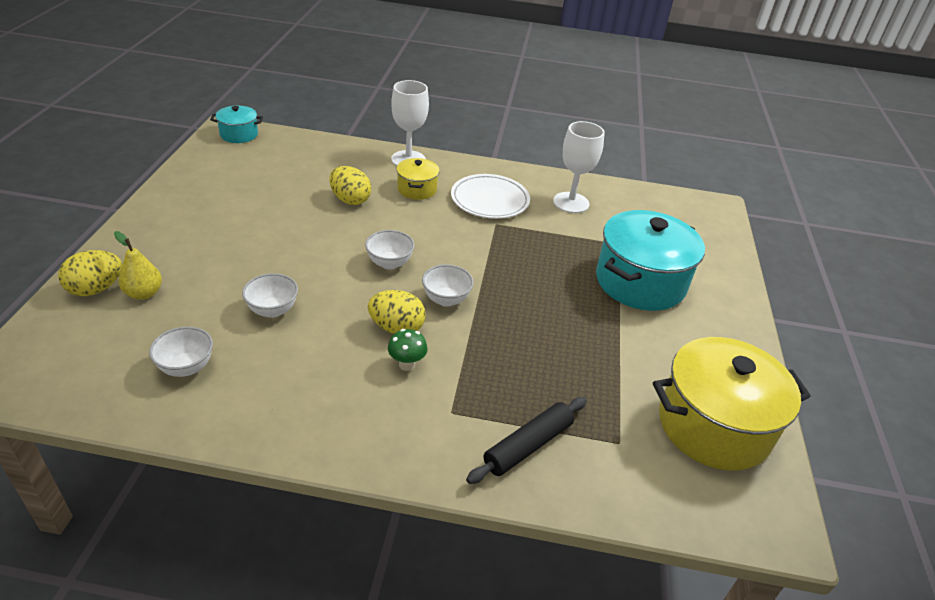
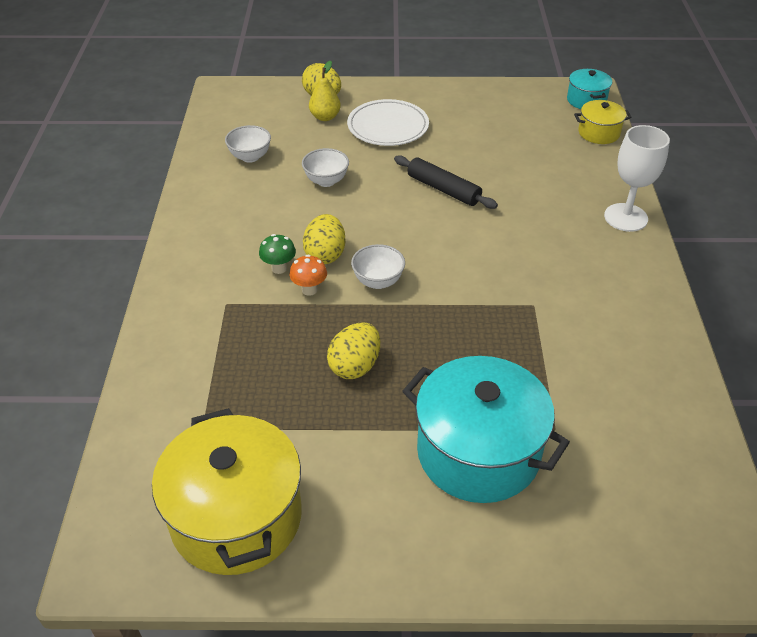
camera: 85 degrees right, 5 degrees up
yellow egg [329,166,371,205] -> yellow egg moved to [327,323,380,379]
white bowl [365,230,415,270] -> none
yellow pot [396,158,439,200] -> yellow pot moved to [574,100,632,144]
white plate [451,174,530,219] -> white plate moved to [347,99,429,146]
black rolling pin [466,397,587,484] -> black rolling pin moved to [394,155,498,209]
white goblet [553,121,605,213] -> none
none -> orange mushroom [289,255,327,296]

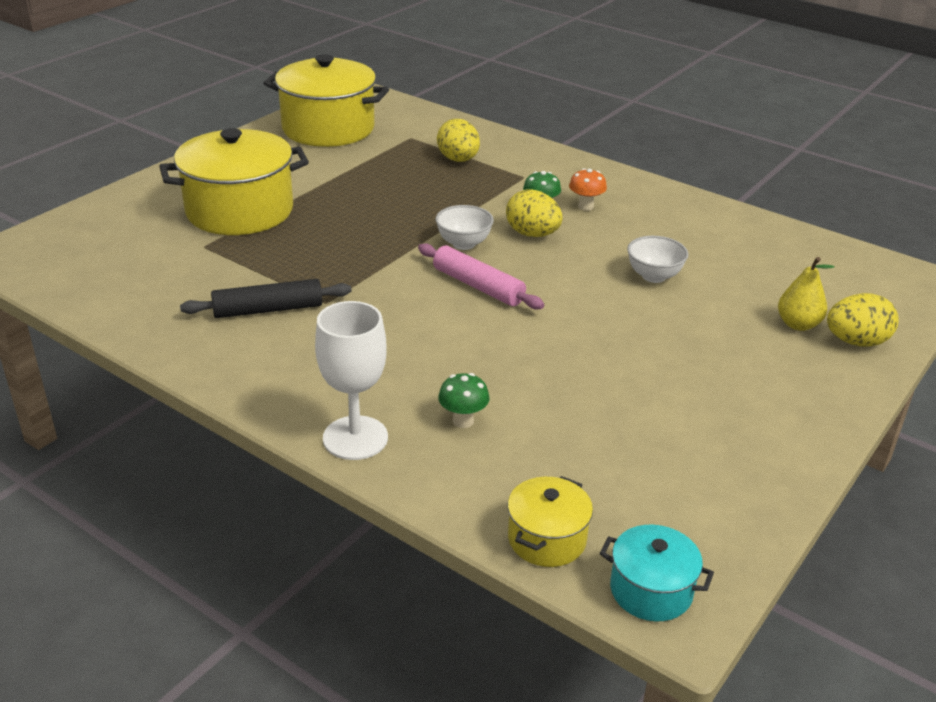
camera: 125 degrees right, 10 degrees down
white bowl [225,125,271,163] -> none
orange mushroom [289,255,327,296] -> orange mushroom moved to [569,168,607,211]
yellow egg [327,323,380,379] -> yellow egg moved to [437,119,480,162]
white plate [347,99,429,146] -> none
black rolling pin [394,155,498,209] -> black rolling pin moved to [180,279,352,318]
turquoise pot [402,356,570,503] -> yellow pot [159,128,309,235]
none -> pink rolling pin [418,243,544,309]
none -> green mushroom [438,373,489,428]

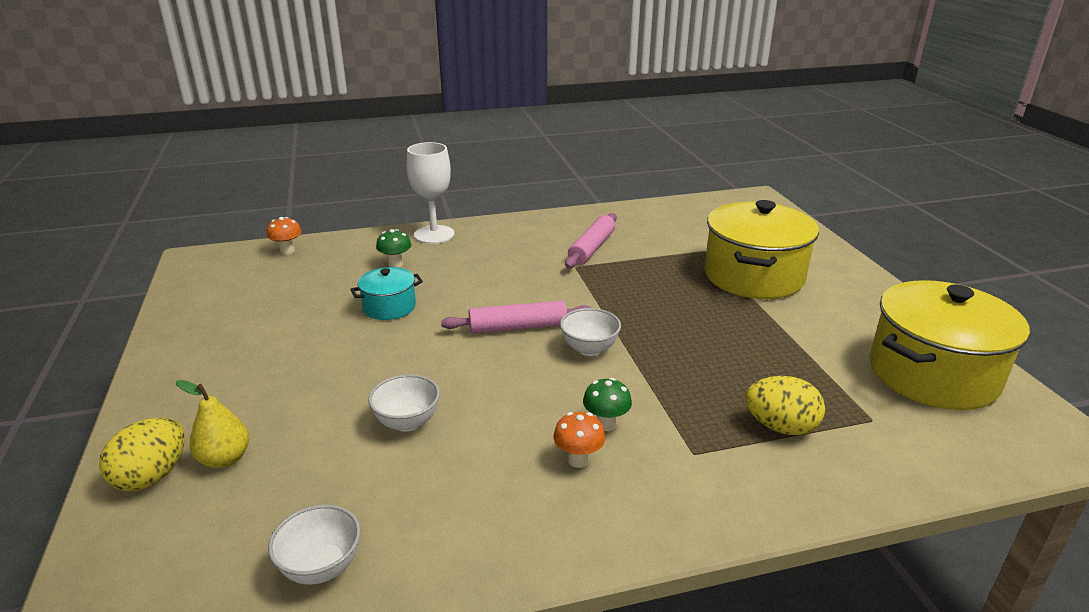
camera: 130 degrees right, 5 degrees down
black rolling pin [180,279,352,318] -> pink rolling pin [565,213,617,268]
yellow egg [506,190,563,237] -> none
yellow pot [508,476,593,567] -> orange mushroom [267,217,302,255]
turquoise pot [600,525,714,621] -> turquoise pot moved to [350,267,423,320]
none -> white bowl [268,505,360,585]

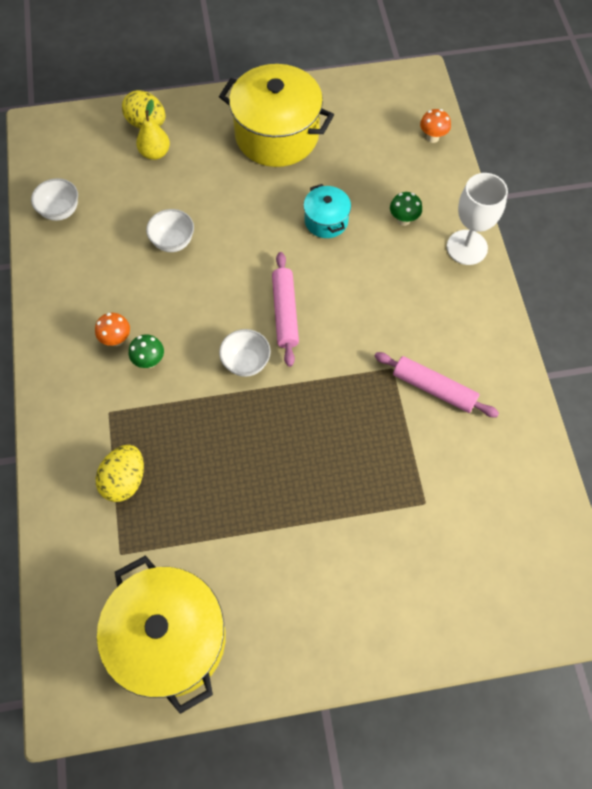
camera: 95 degrees right, 35 degrees up
yellow pot [704,200,819,299] -> yellow pot moved to [219,64,334,167]

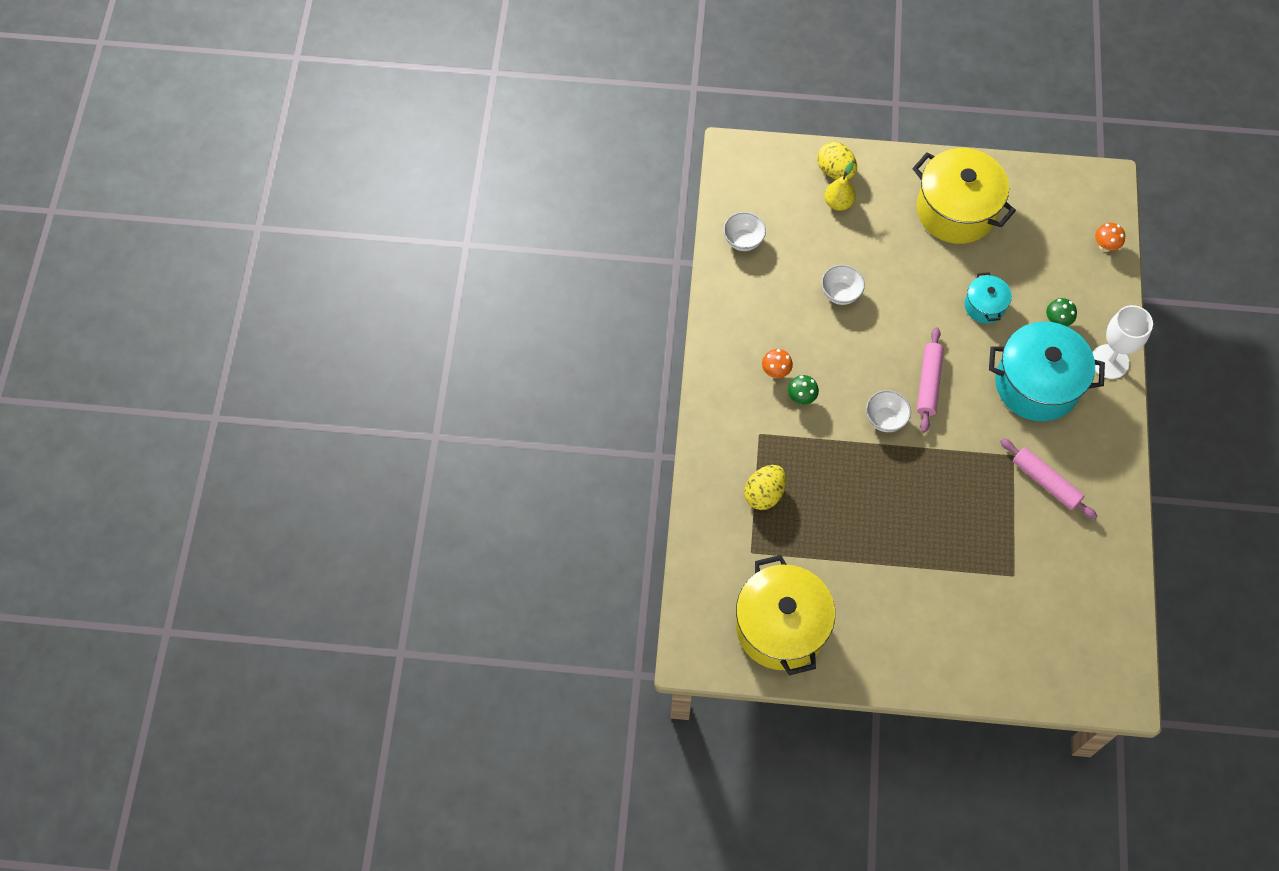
camera: 15 degrees right, 0 degrees up
none -> turquoise pot [989,321,1105,421]

